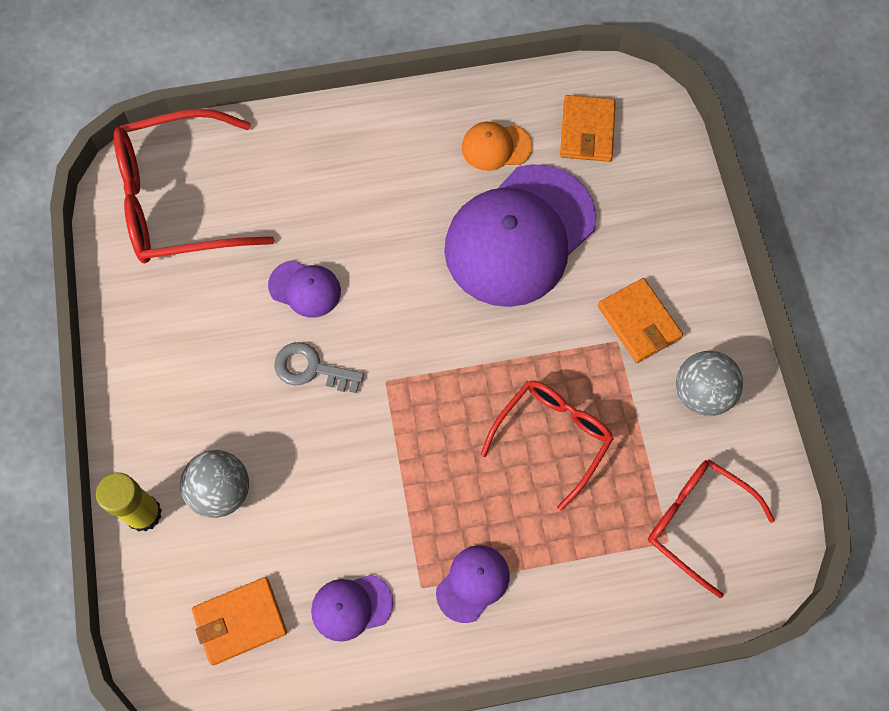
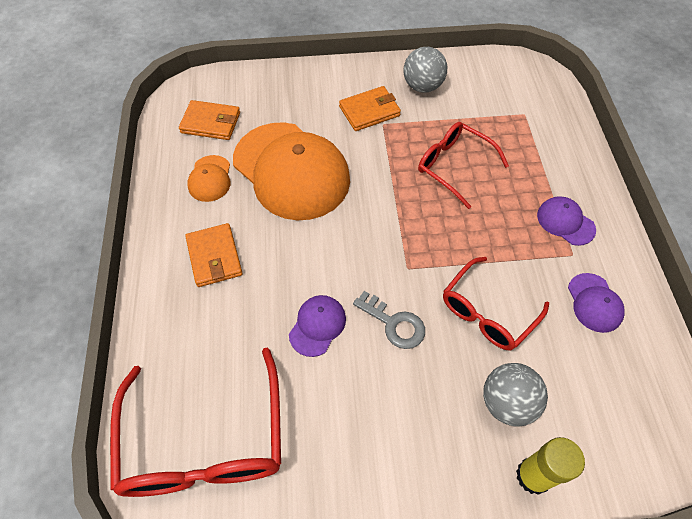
camera: 85 degrees left, 10 degrees down
orange wallet [192,577,287,665] -> orange wallet moved to [185,223,243,287]
grey key [274,342,364,393] -> grey key turned 75 degrees counterclockwise [353,291,425,349]
purple cap [444,164,597,307] -> orange cap [233,122,350,221]
red glasses [648,460,775,598] -> red glasses moved to [443,257,549,350]

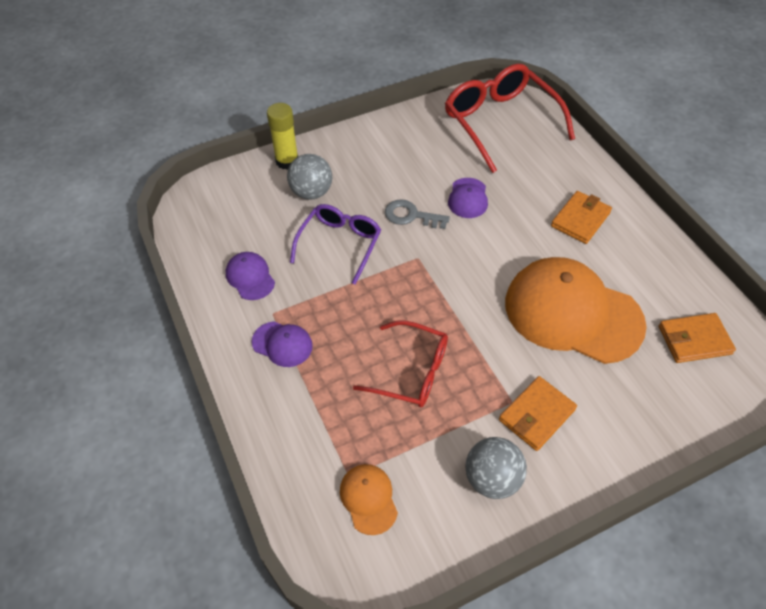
camera: 160 degrees right, 5 degrees down
orange wallet [185,223,243,287] -> orange wallet turned 75 degrees clockwise [551,191,612,244]
orange cap [187,155,230,202] -> orange cap moved to [340,464,398,535]
red glasses [443,257,549,350] -> purple glasses [290,204,381,284]

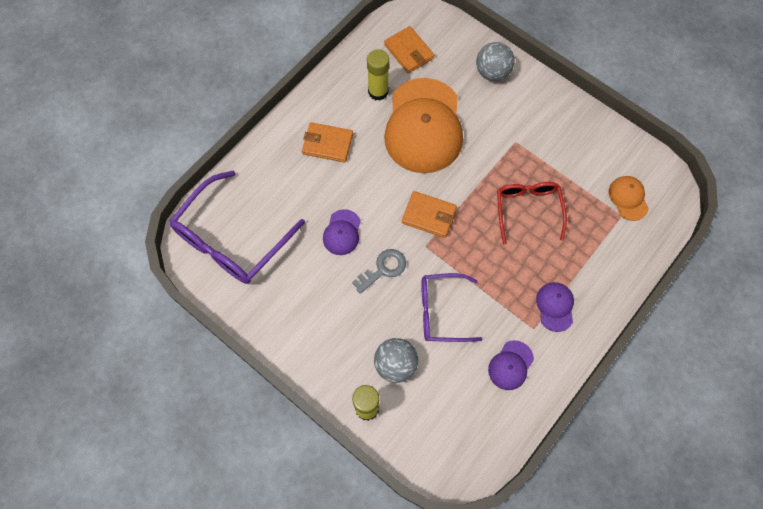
camera: 115 degrees left, 15 degrees up
orange cap [340,464,398,535] -> orange cap turned 120 degrees clockwise [609,176,649,221]
grey key [385,199,450,229] -> grey key turned 120 degrees counterclockwise [352,249,406,294]
red glasses [445,64,575,173] -> purple glasses [169,170,305,284]
purple cap [448,178,488,218] -> purple cap turned 120 degrees clockwise [323,209,361,255]
grey ball [465,437,527,499] -> grey ball moved to [476,42,514,81]
orange wallet [499,376,577,451] -> orange wallet moved to [402,191,457,238]
none -> yellow glue stick [367,49,389,101]

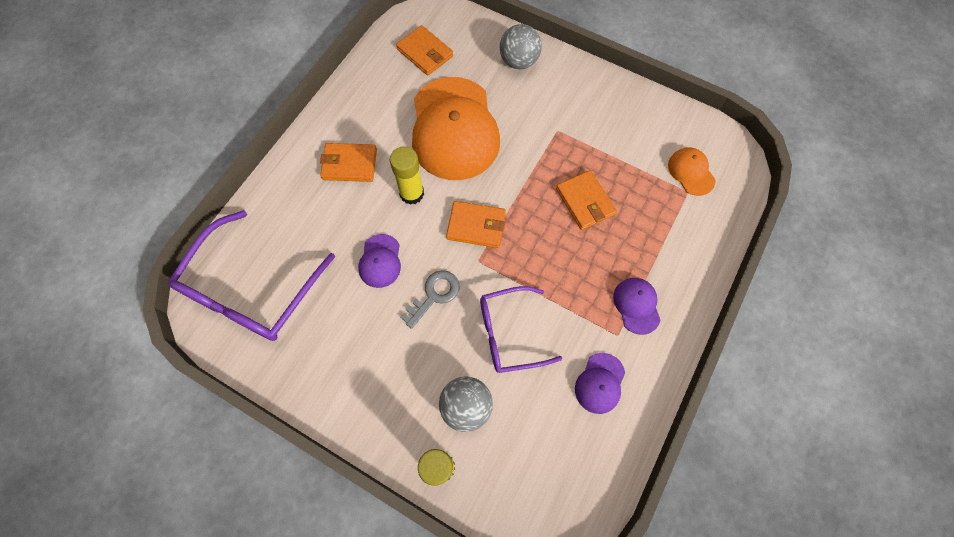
camera: 10 degrees left, 0 degrees up
yellow glue stick [367,49,389,101] -> yellow glue stick moved to [390,146,424,205]
red glasses [497,182,567,245] -> orange wallet [556,170,617,230]

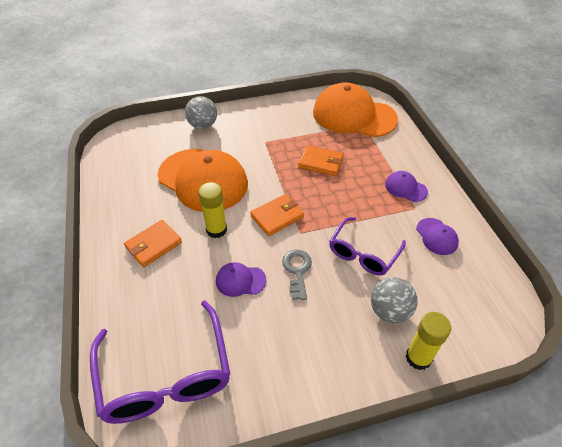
camera: 45 degrees left, 20 degrees down
purple cap [358,234,401,288] -> purple cap turned 135 degrees clockwise [216,262,266,297]
orange wallet [396,25,453,75] -> none
orange cap [668,147,716,196] -> orange cap [313,83,398,137], size x2.29

